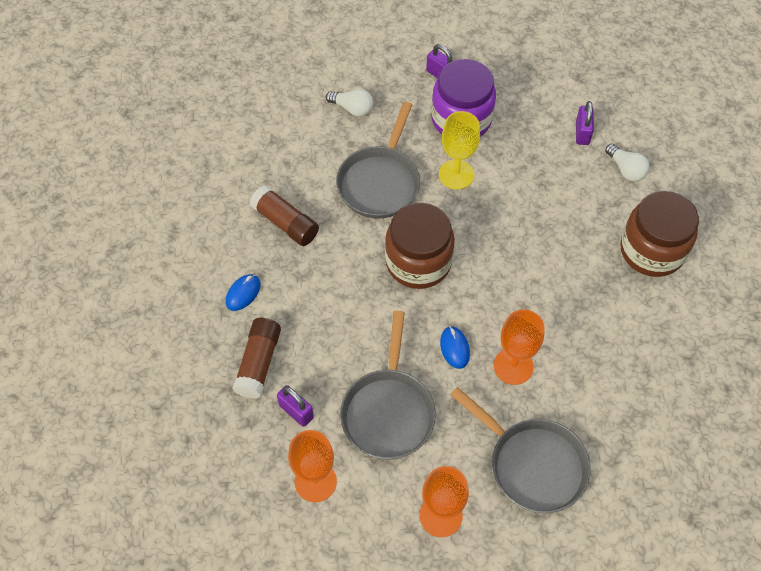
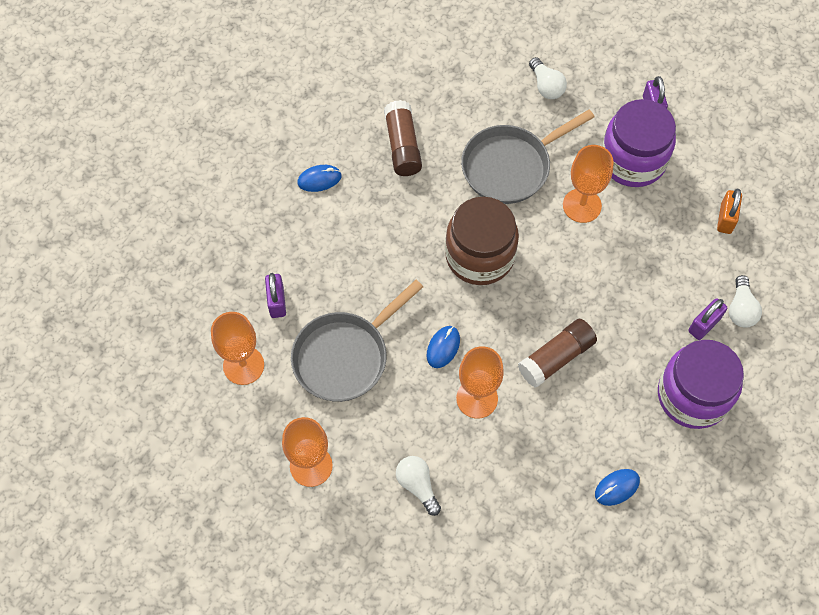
camera: 40 degrees right, 5 degrees up
brown glue stick [232,318,281,399] -> brown glue stick moved to [518,319,597,388]
yellow goblet [439,111,480,190] -> orange goblet [563,145,613,223]
grey pan [450,387,591,513] -> white light bulb [396,456,441,516]
purple padlock [576,101,594,145] -> purple padlock moved to [688,298,727,340]
brown jar [620,191,699,277] -> purple jar [658,340,744,429]
none -> blue mouse [595,469,640,506]
none -> orange padlock [717,189,742,234]

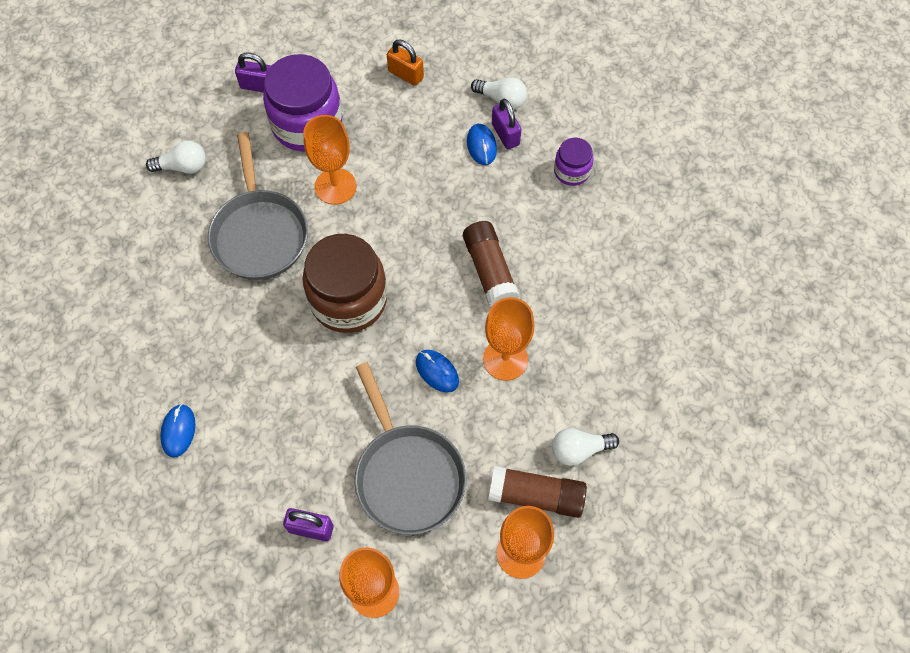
camera: 70 degrees left, 0 degrees up
brown glue stick [384,100,422,176] -> brown glue stick moved to [488,466,587,518]
blue mouse [595,469,640,506] -> blue mouse moved to [467,124,497,165]
purple jar [658,340,744,429] -> purple jar [554,138,594,186], size x0.50

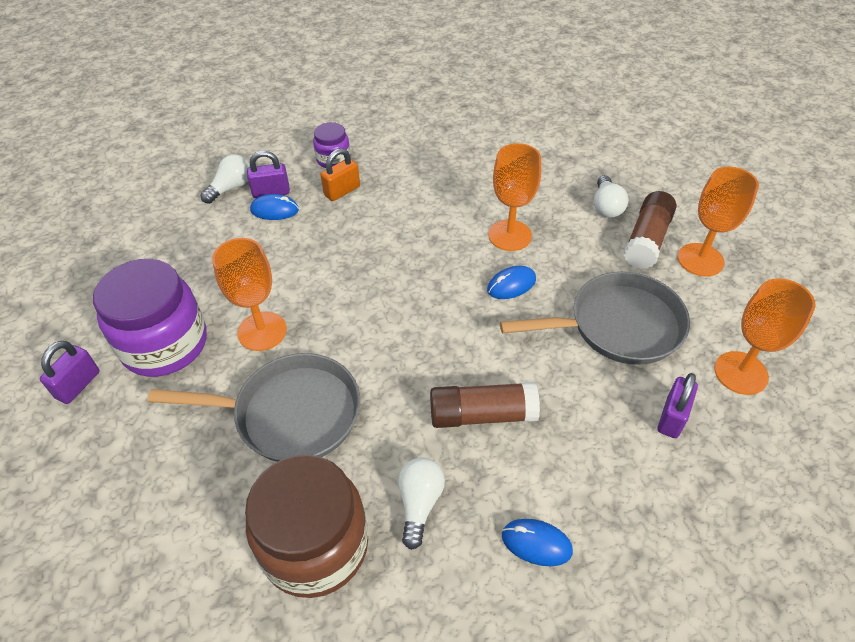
camera: 75 degrees left, 15 degrees down
white light bulb [146,140,206,174] -> white light bulb moved to [398,458,445,550]
brown jar [303,234,387,333] -> brown jar moved to [245,455,368,598]
orange padlock [387,40,424,86] -> orange padlock moved to [321,148,360,201]
brown glue stick [463,221,519,307] -> brown glue stick moved to [430,382,540,428]

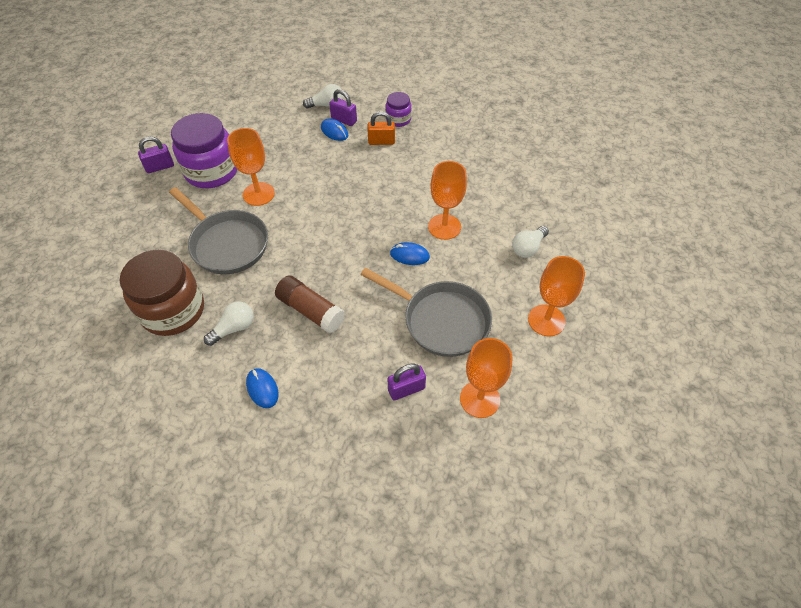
camera: 40 degrees right, 5 degrees up
brown glue stick [623,191,676,269] -> none

